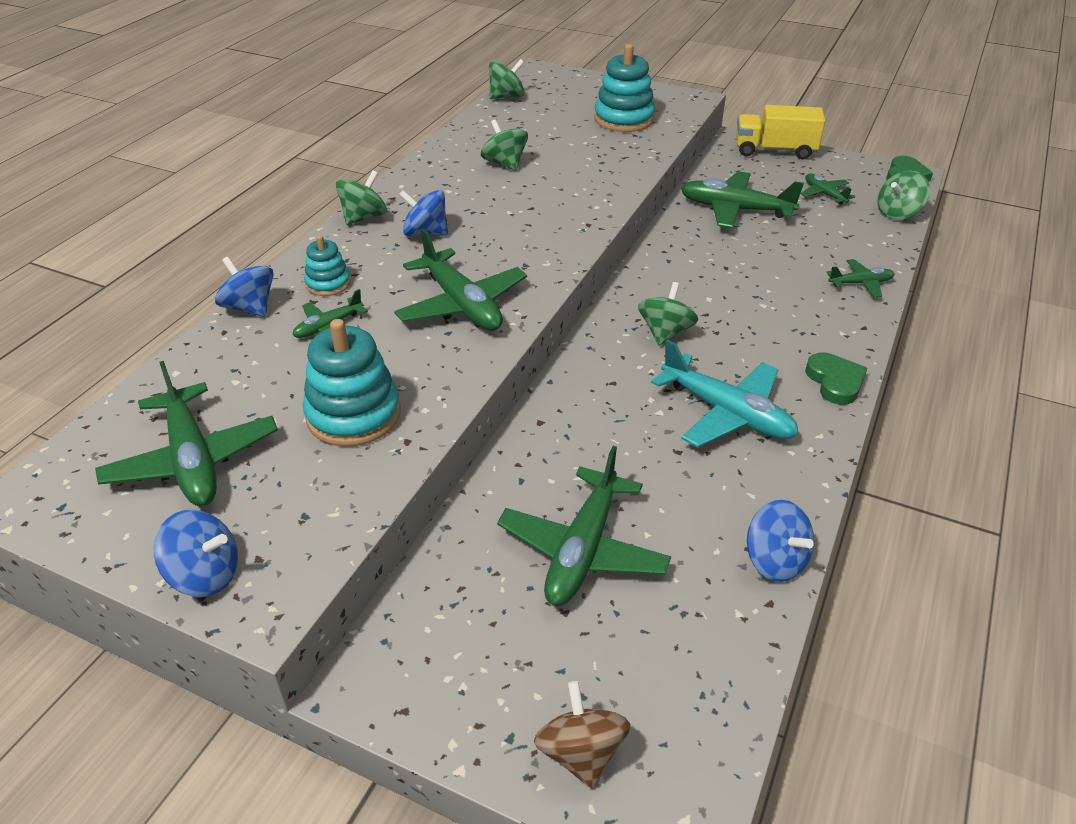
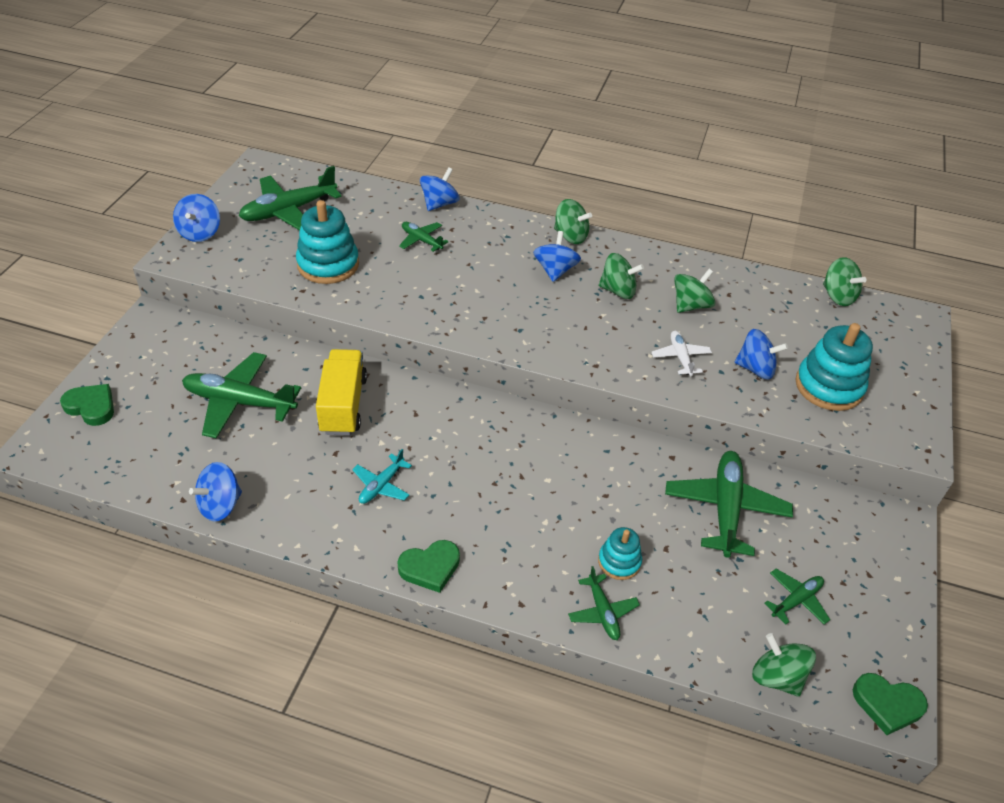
camera: 80 degrees right, 5 degrees up
turquoise stacking toy [304,235,351,296] -> turquoise stacking toy moved to [598,527,642,580]
green plane [394,229,527,331] -> none
brown spinning top [534,681,631,788] -> green heart [60,384,114,426]
green spinning top [638,282,698,346] -> green spinning top moved to [599,253,644,299]
turquoise plane [651,339,799,448] -> turquoise plane [352,449,412,504], size x0.53
yellow truck [736,105,825,160] -> yellow truck moved to [316,349,367,435]
none -> white plane [651,331,712,376]
none -> blue spinning top [735,329,788,379]

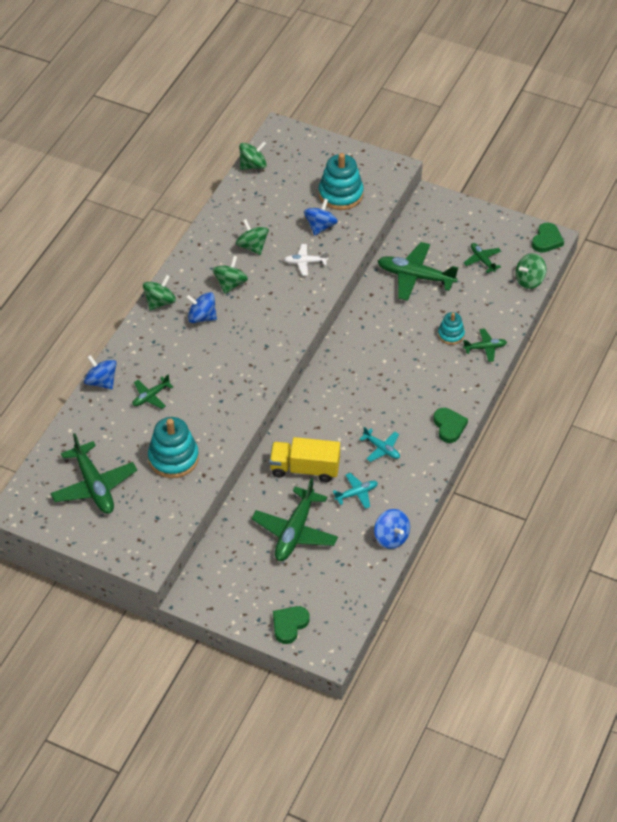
camera: 80 degrees left, 5 degrees up
blue spinning top [173,194,220,242] -> none
none -> turquoise plane [333,473,378,509]

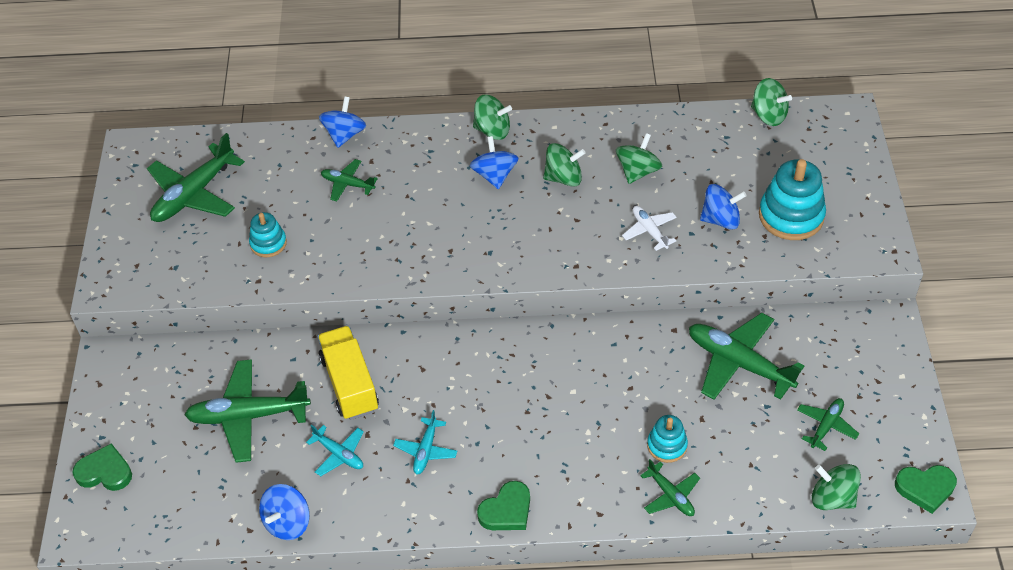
camera: 65 degrees right, 0 degrees up
turquoise stacking toy [148,417,199,478] -> turquoise stacking toy [249,212,287,257], size x0.57
green plane [378,242,458,301] -> green plane turned 45 degrees counterclockwise [689,313,804,400]

